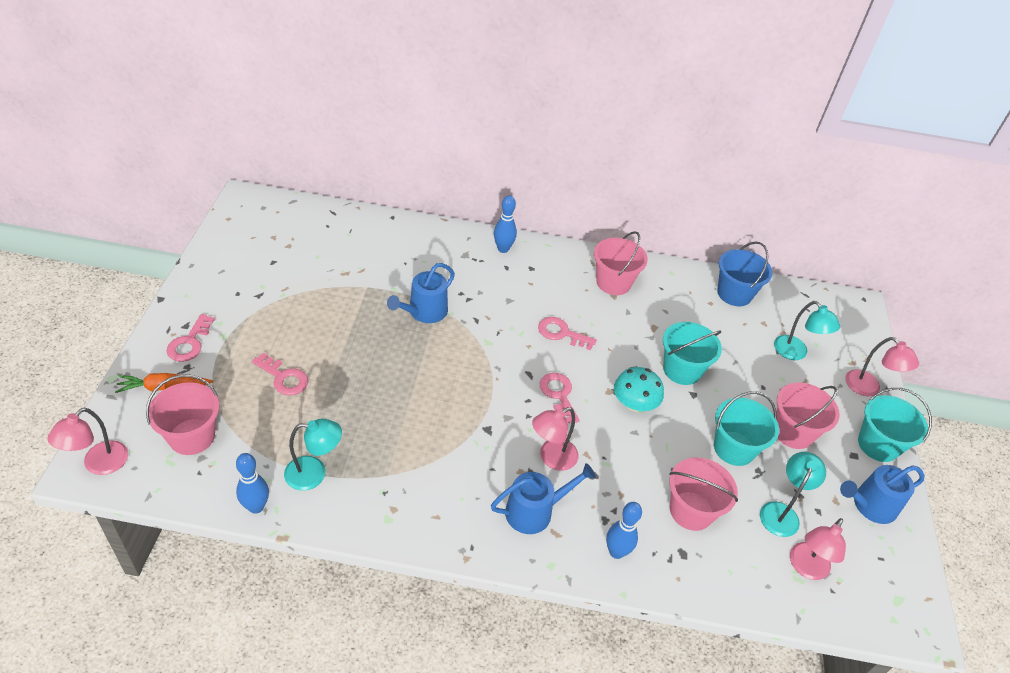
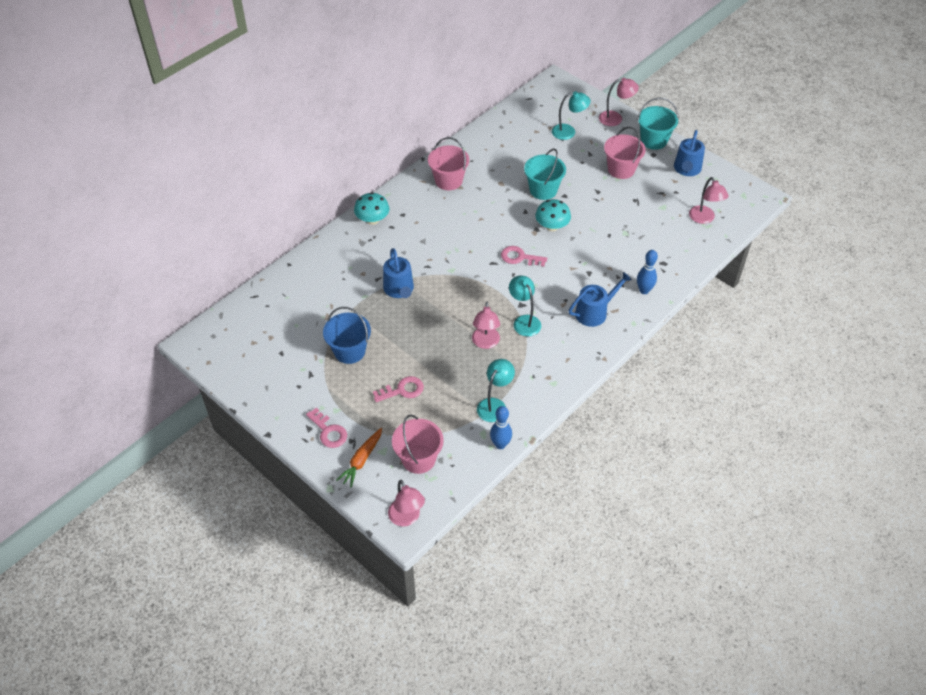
camera: 50 degrees left, 5 degrees up
blue watering can [491,463,596,534] -> blue watering can turned 45 degrees clockwise [569,272,632,327]
blue bowling pin [494,195,517,253] -> turquoise mushroom [354,192,390,225]
pink lamp [532,407,579,471] -> pink lamp moved to [472,302,500,349]
pink key [538,317,597,350] -> none
pink bucket [669,458,738,531] -> none
turquoise bucket [714,391,779,466] -> none
blue bucket [717,242,773,306] -> blue bucket moved to [323,307,371,364]
turquoise lamp [760,452,826,537] -> turquoise lamp moved to [509,276,541,337]

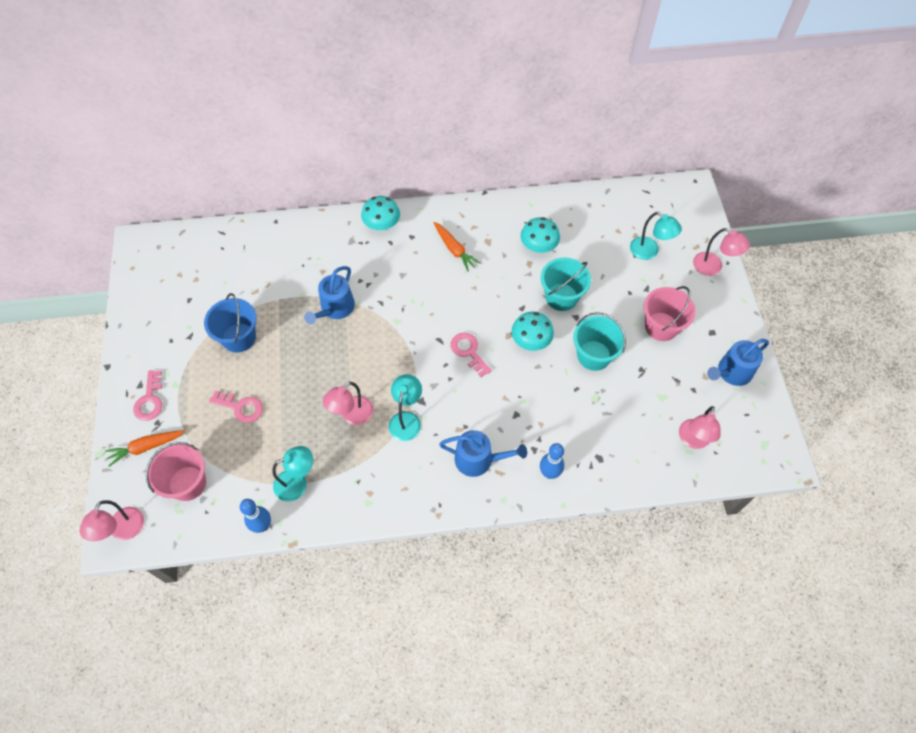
camera: 40 degrees right, 10 degrees up
pink bucket [428,137,469,190] -> none
turquoise bucket [637,98,679,150] -> turquoise bucket moved to [573,312,626,371]
none -> orange carrot [434,222,481,271]
none -> turquoise mushroom [521,217,560,253]

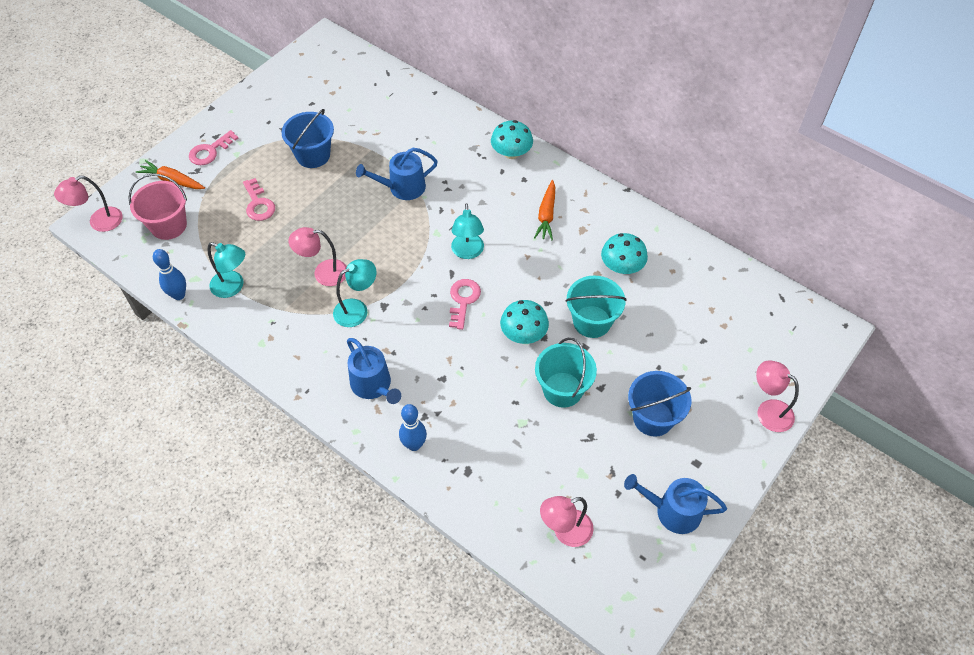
camera: 45 degrees right, 5 degrees down
turquoise lamp [630,212,682,260] -> turquoise lamp moved to [451,203,484,259]
pink bucket [644,286,696,341] -> blue bucket [628,371,691,437]
pink lamp [693,228,750,276] -> pink lamp turned 135 degrees clockwise [756,360,799,432]

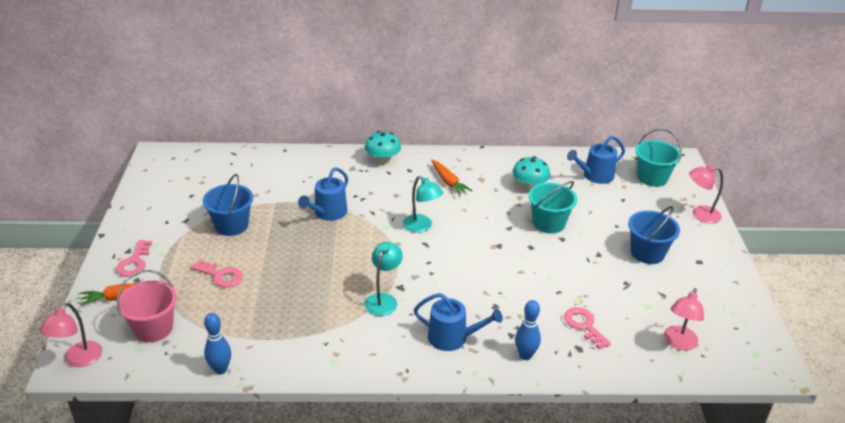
camera: 40 degrees left, 20 degrees down
turquoise lamp [207,242,245,298] -> none
pink lamp [288,227,347,286] -> none
pink key [449,279,481,330] -> pink key moved to [564,307,611,349]
turquoise mushroom [500,300,549,344] -> none
turquoise bucket [535,338,597,408] -> turquoise bucket moved to [635,129,682,187]
blue watering can [624,474,727,534] -> blue watering can moved to [567,136,625,184]

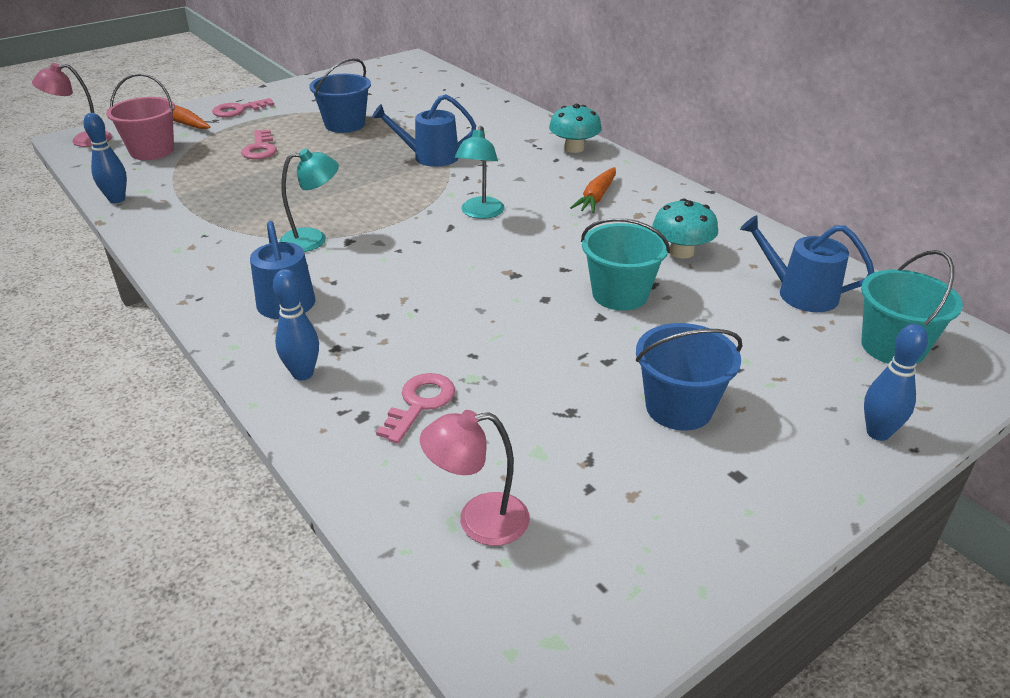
camera: 55 degrees right, 0 degrees up
pink lamp [689,165,723,224] -> blue bowling pin [864,324,928,441]

